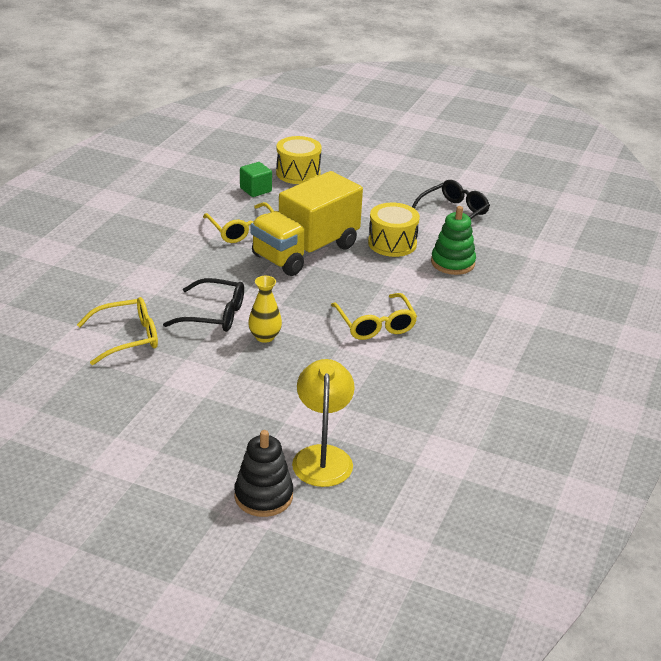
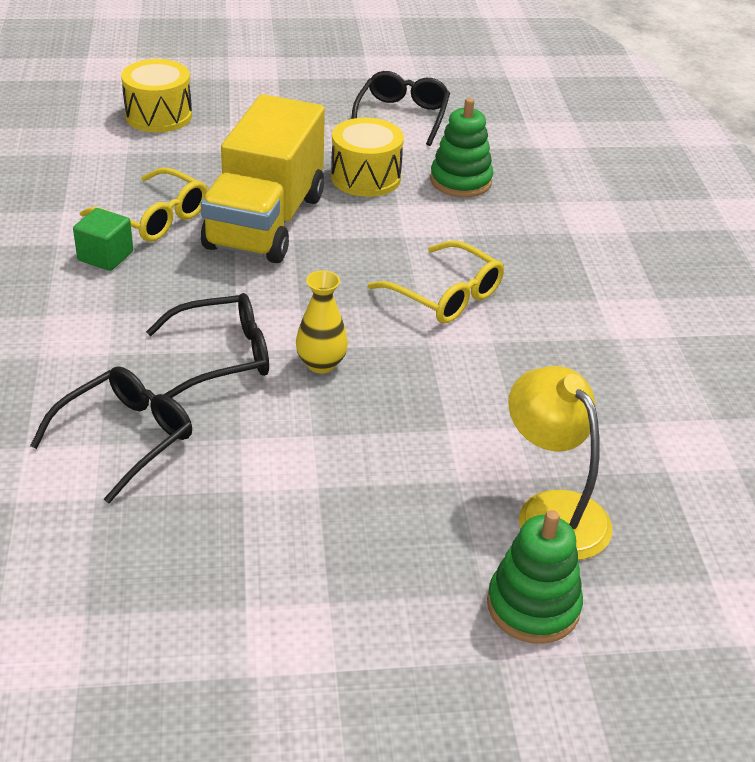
camera: 30 degrees left, 5 degrees up
yellow glasses [77,297,158,365] -> black glasses [30,366,192,503]
black stacking toy [234,430,293,517] -> green stacking toy [487,510,583,644]
green cube [240,162,272,197] -> green cube moved to [73,208,133,271]

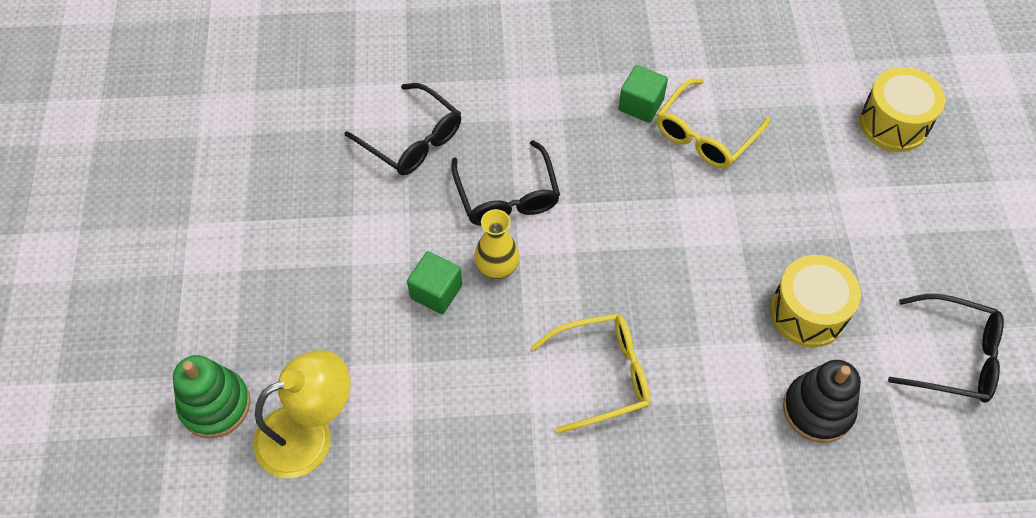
camera: 95 degrees right, 20 degrees up
yellow truck [201,94,325,263] -> none
yellow glasses [368,241,504,323] -> yellow glasses turned 150 degrees counterclockwise [531,313,650,433]
green stacking toy [430,98,493,197] -> black stacking toy [783,360,861,443]
none -> green cube [407,251,462,314]

